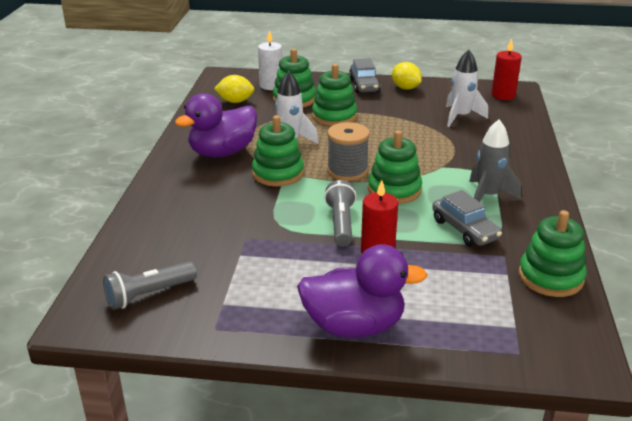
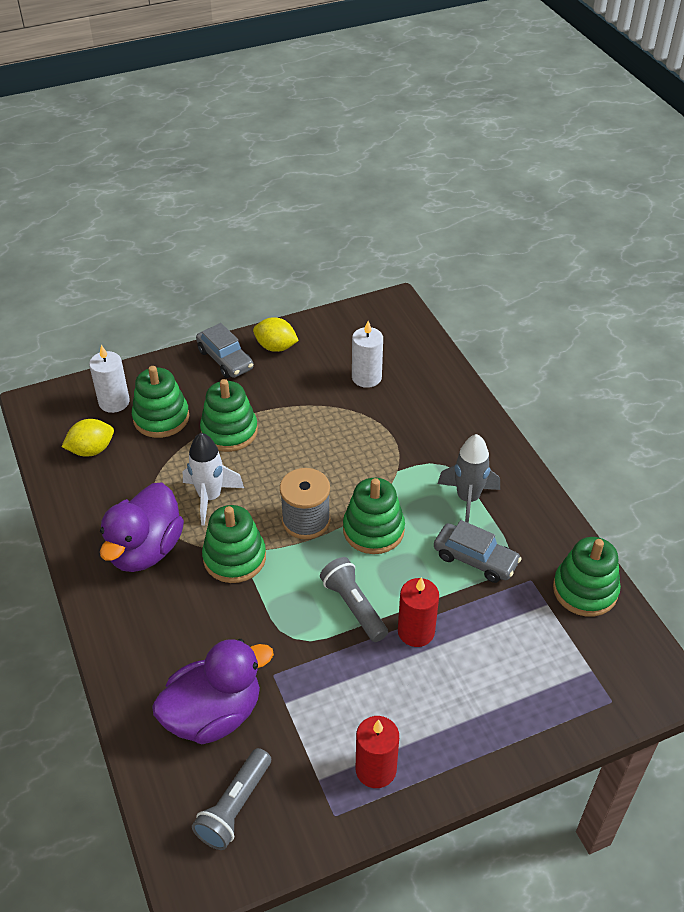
camera: 30 degrees left, 15 degrees up
purple duck [297,244,428,338] -> purple duck moved to [152,639,274,744]
white rocket [446,50,488,127] -> white candle [352,321,383,388]
red candle [491,39,522,100] -> red candle moved to [356,716,399,788]

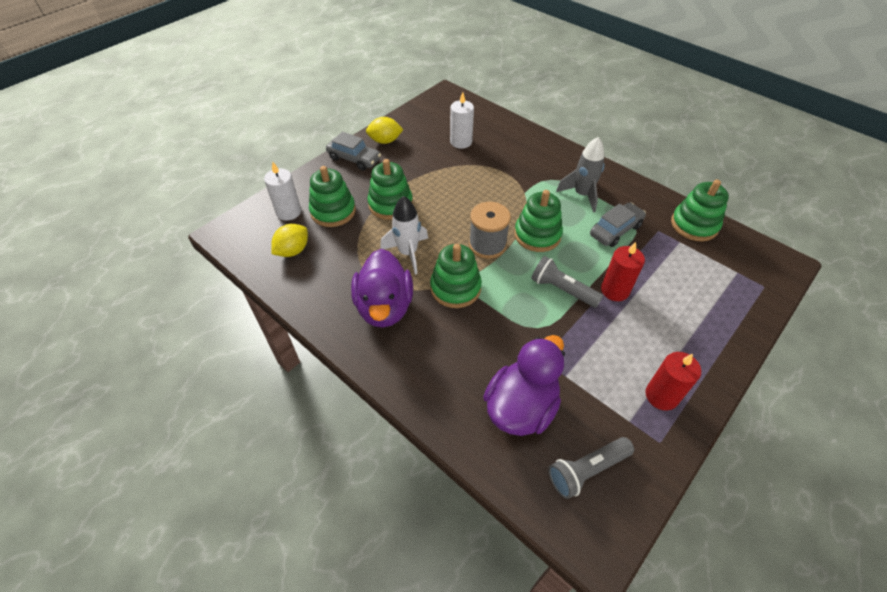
camera: 25 degrees left, 5 degrees up
grey flashlight [192,748,271,850] -> grey flashlight turned 60 degrees clockwise [548,437,634,499]
grey car [434,520,522,583] -> grey car turned 45 degrees counterclockwise [590,202,646,247]

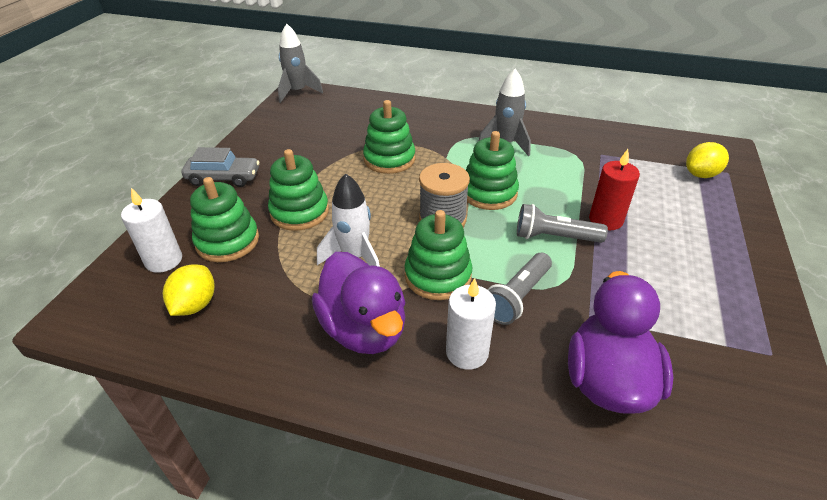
camera: 25 degrees left, 10 degrees down
yellow lemon [366,117,404,144] -> yellow lemon moved to [686,142,729,178]
white candle [450,92,474,149] -> white candle moved to [446,278,496,370]
grey flashlight [548,437,634,499] -> grey flashlight moved to [488,253,552,325]
grey car [590,202,646,247] -> none
red candle [646,352,701,411] -> none
green stacking toy [671,180,729,241] -> green stacking toy moved to [363,100,415,174]
none -> grey rocket [278,24,323,103]

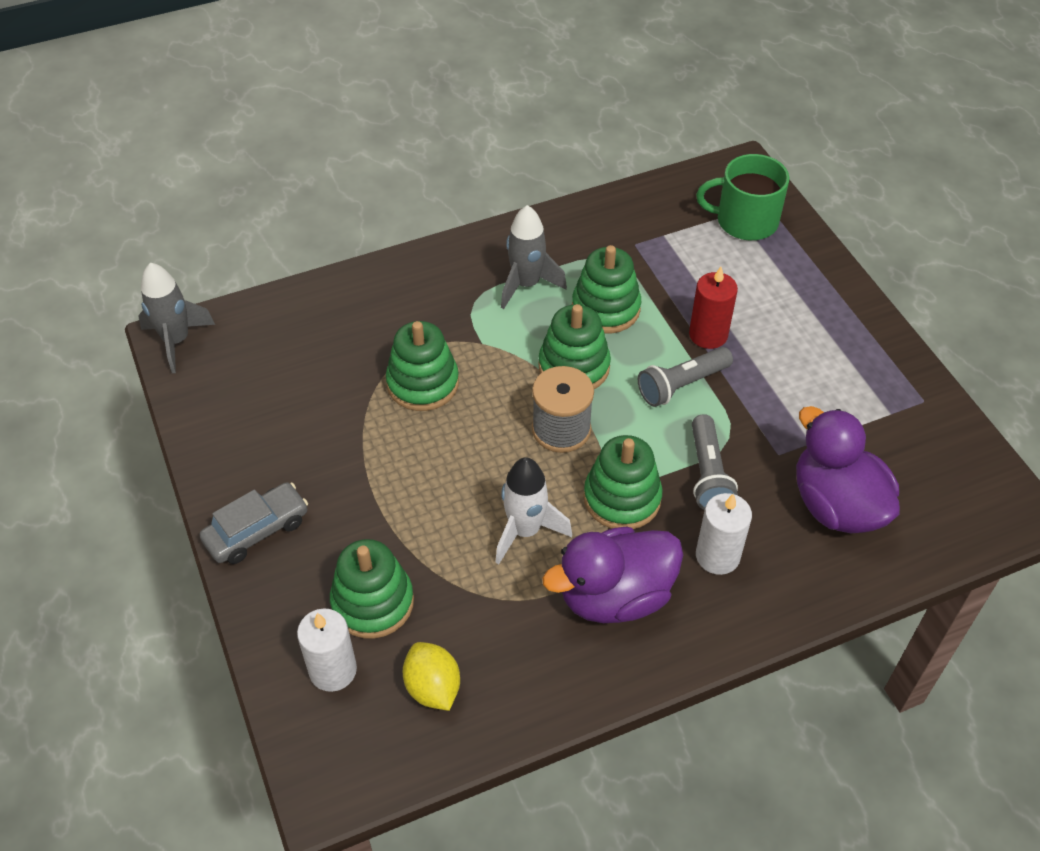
camera: 40 degrees left, 10 degrees up
green stacking toy [268,149,329,231] -> green stacking toy moved to [572,245,641,333]
purple duck [312,252,406,354] -> purple duck turned 135 degrees clockwise [542,527,683,623]
yellow lemon [686,142,729,178] -> green mug [696,154,789,240]

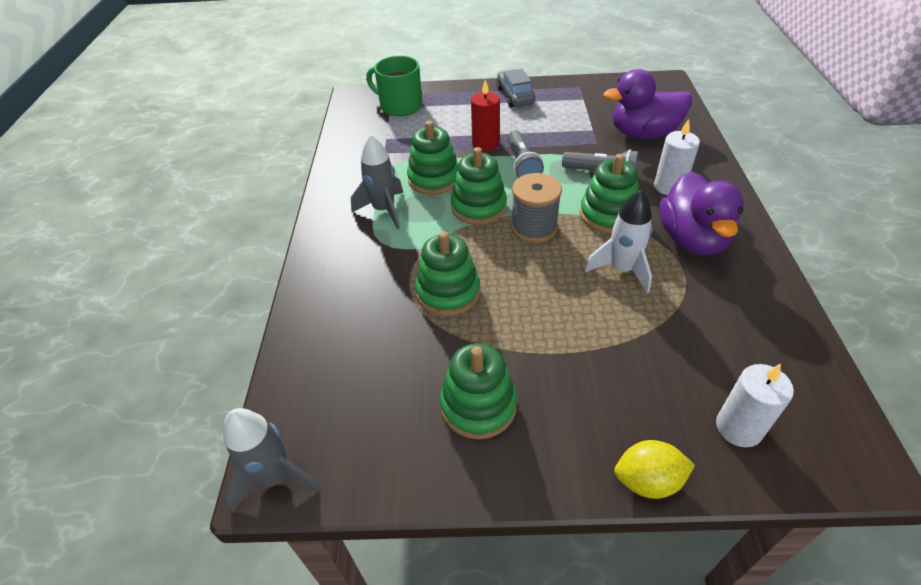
camera: 65 degrees left, 5 degrees down
grey car [200,482,308,564] -> grey car moved to [497,69,535,107]
green stacking toy [330,539,414,639] -> green stacking toy moved to [440,343,517,439]
yellow lemon [403,642,460,711] -> yellow lemon moved to [614,440,695,499]
green mug [696,154,789,240] -> green mug turned 90 degrees clockwise [366,56,423,116]

